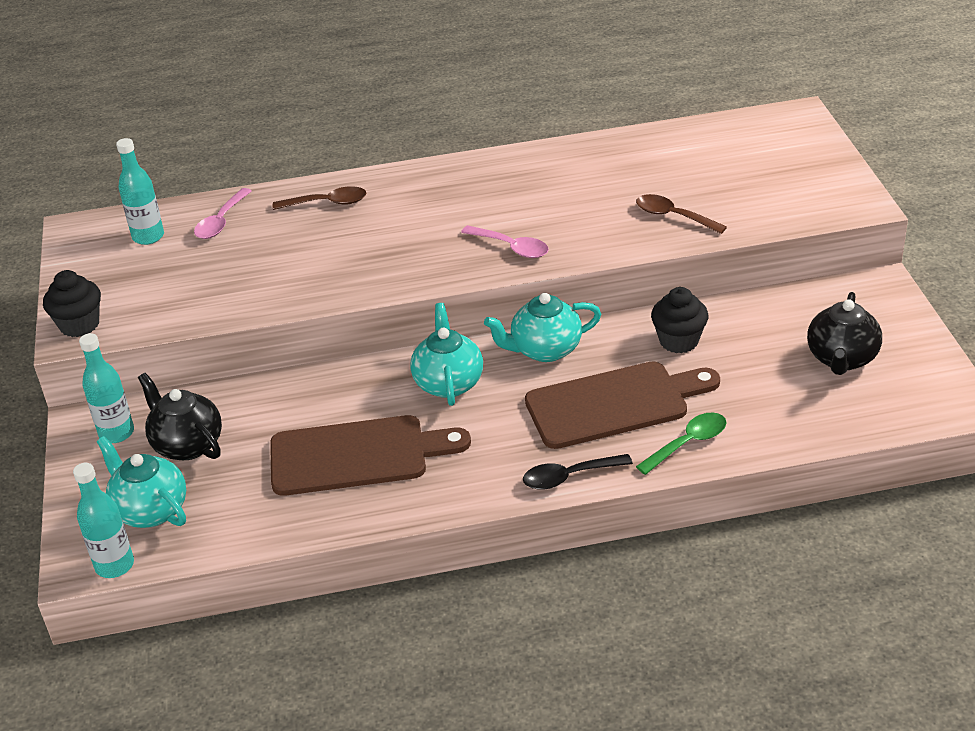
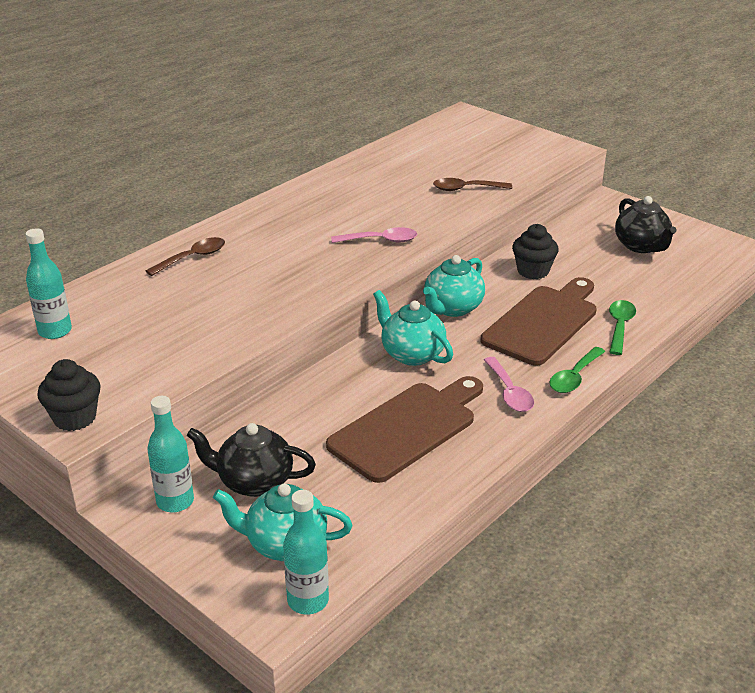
camera: 40 degrees left, 5 degrees down
pink spoon [194,188,252,239] -> pink spoon moved to [484,357,534,412]
black spoon [523,454,633,490] -> green spoon [549,347,605,393]

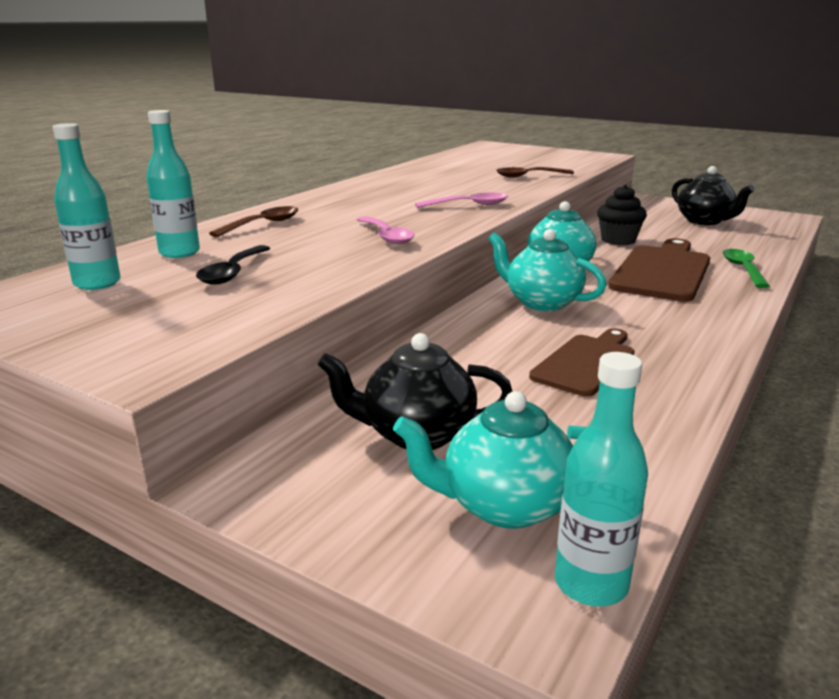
camera: 10 degrees left, 10 degrees down
black cupcake [37,359,101,431] -> none
turquoise bottle [147,396,194,512] -> turquoise bottle moved to [146,110,200,258]
brown cutting board [326,376,483,483] -> brown cutting board [529,328,635,397], size x0.63
pink spoon [484,357,534,412] -> pink spoon moved to [356,216,415,244]
green spoon [549,347,605,393] -> none
none -> black spoon [196,245,271,285]

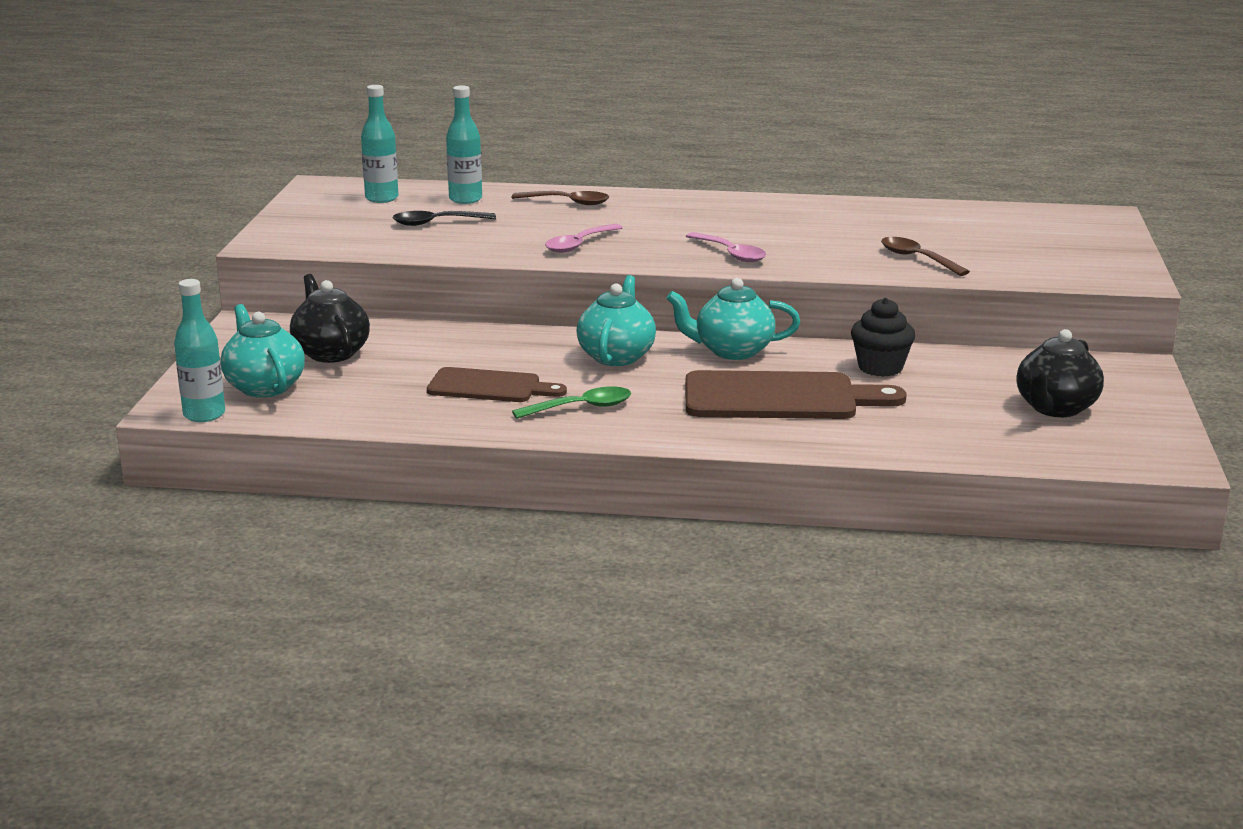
camera: 65 degrees right, 0 degrees up
green spoon [723,249,769,288] -> green spoon moved to [512,386,631,419]

